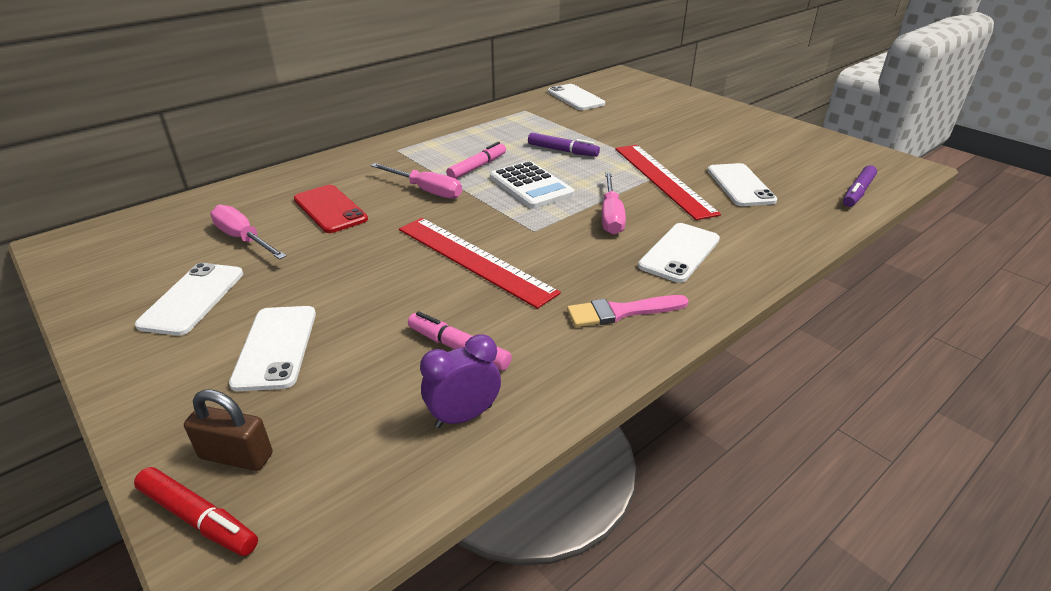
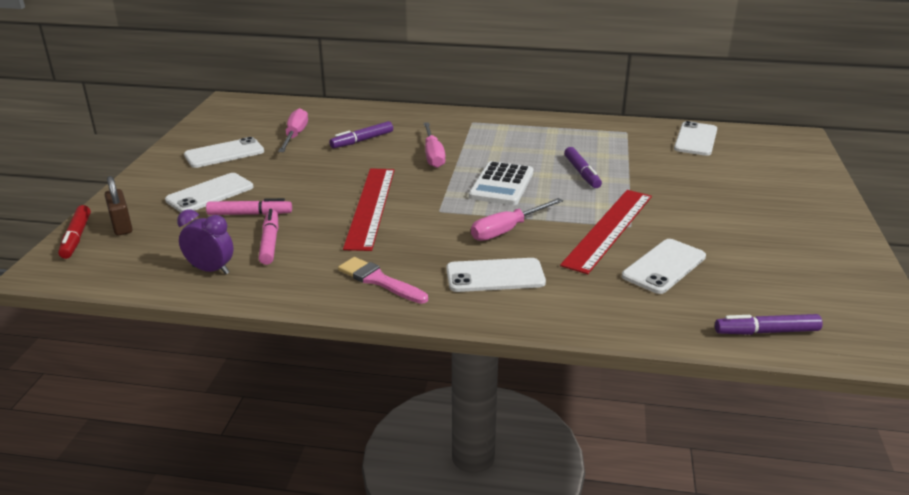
camera: 50 degrees right, 5 degrees down
red phone [294,185,368,233] -> purple marker [329,121,393,148]
pink marker [446,142,506,179] -> pink marker moved to [206,198,292,215]

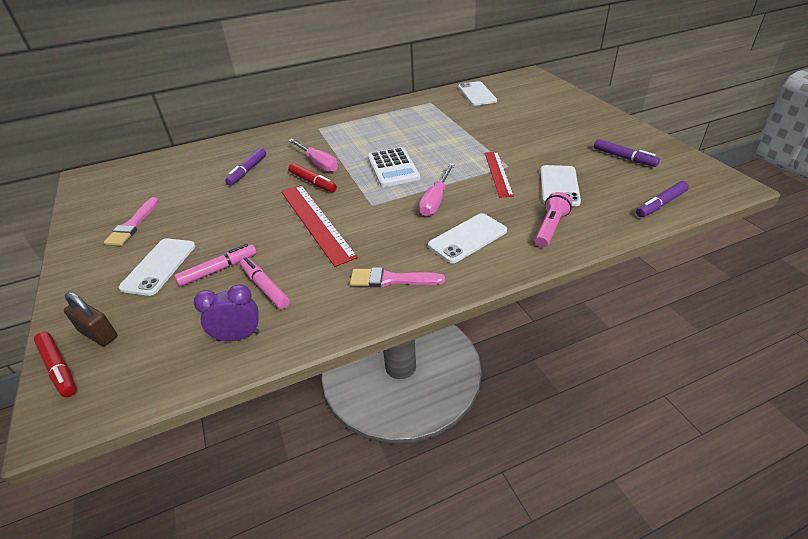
camera: 30 degrees left, 10 degrees up
white phone [184,137,264,168] -> pink brush [104,197,159,246]
pink screwdriver [278,108,308,152] -> none
red ruler [560,190,652,274] -> red ruler [485,152,514,198], size x0.64
purple marker [564,147,602,188] -> purple marker moved to [594,139,660,167]
none -> red marker [288,163,337,192]
none -> pink flashlight [535,192,572,247]

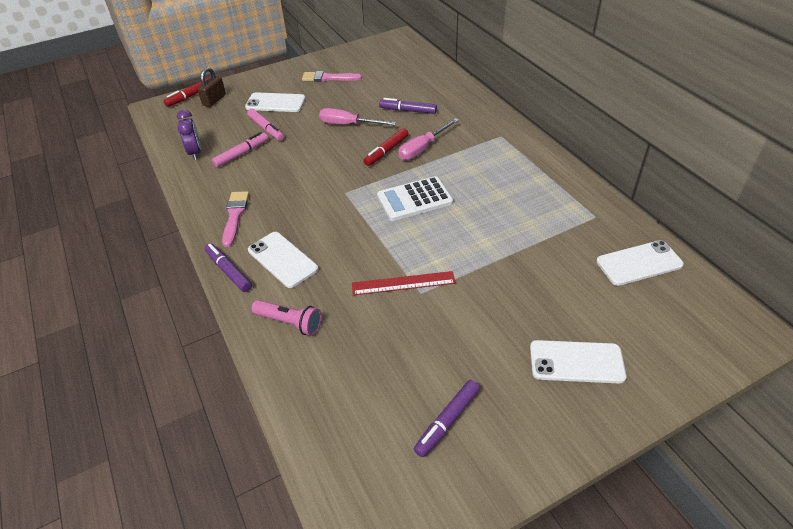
camera: 85 degrees right, 5 degrees up
red ruler [281,185,358,267] -> none
pink screwdriver [419,163,455,216] -> pink screwdriver moved to [319,108,396,125]
white phone [540,165,581,206] -> white phone moved to [530,340,627,384]
purple marker [636,181,689,217] -> purple marker moved to [205,243,252,292]

